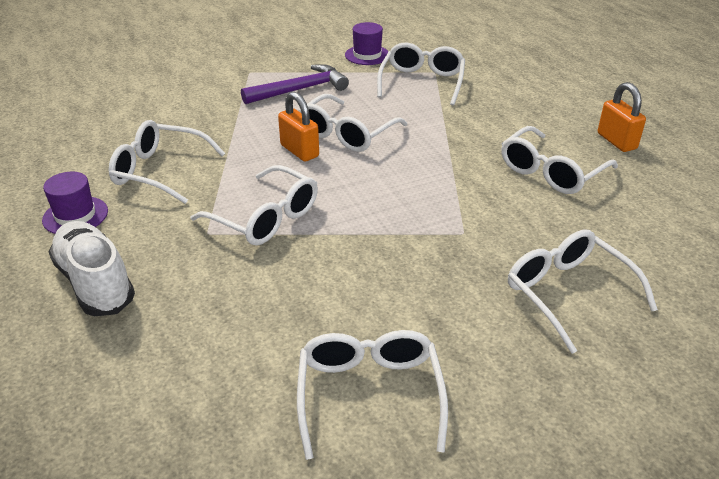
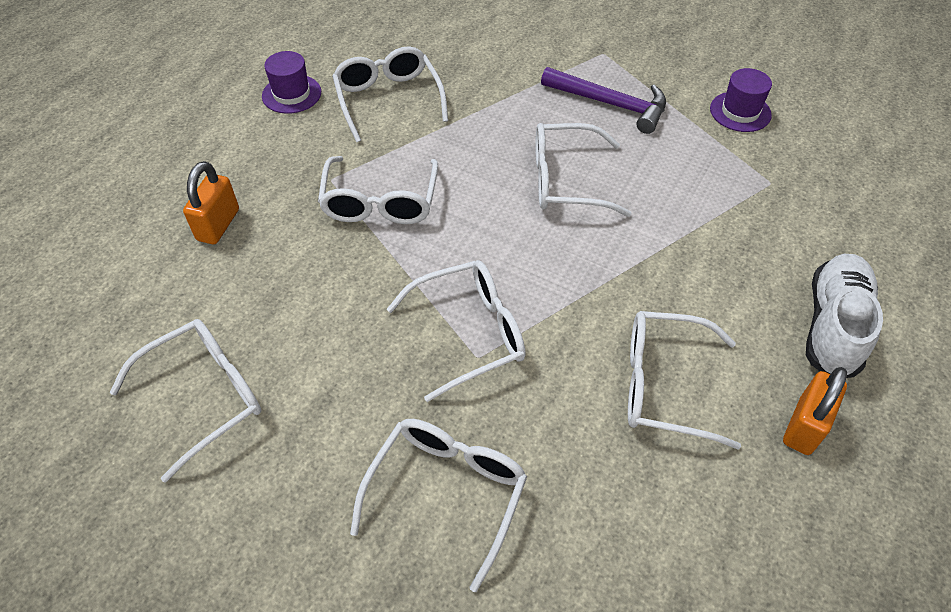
camera: 55 degrees right, 15 degrees up
white shoe [49,221,135,316] -> white shoe moved to [806,254,883,378]
orange padlock [278,91,319,162] -> orange padlock moved to [183,161,239,244]
white glasses [377,43,465,105] -> white glasses moved to [387,260,525,402]

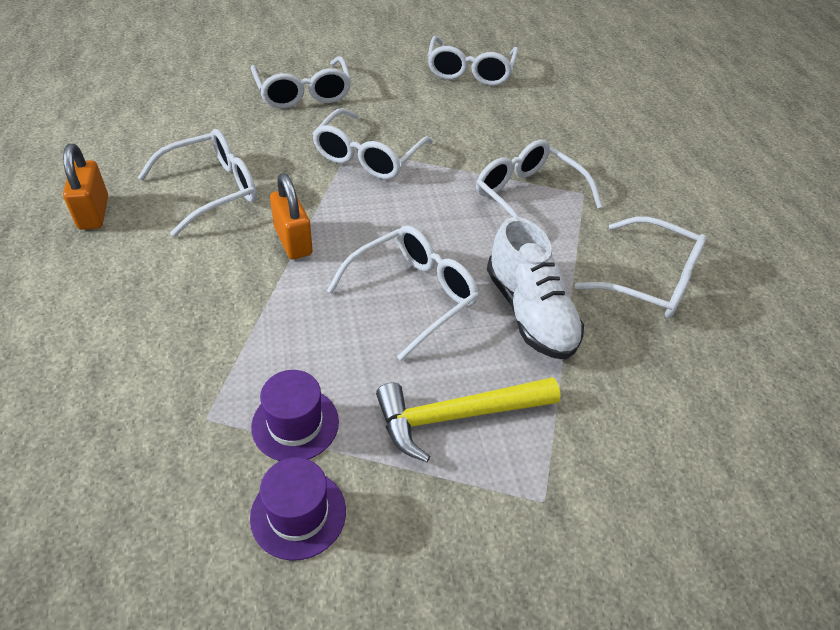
camera: 135 degrees right, 5 degrees down
orange padlock [183,161,239,244] -> orange padlock moved to [270,173,313,259]
purple hat [262,51,321,114] -> purple hat moved to [251,370,339,461]
purple hammer [541,67,666,134] -> yellow hammer [376,377,561,462]
white shoe [806,254,883,378] -> white shoe moved to [487,217,584,359]

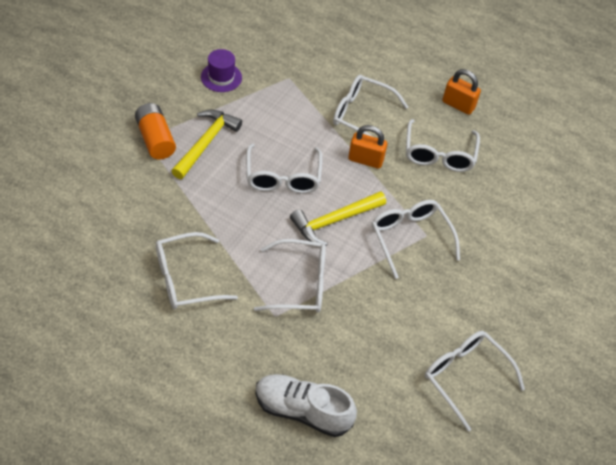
camera: 130 degrees right, 5 degrees up
white glasses [251,56,351,108] -> white glasses moved to [333,75,408,137]
purple hat [251,370,339,461] -> none
white shoe [487,217,584,359] -> white shoe moved to [255,374,357,437]
none -> orange battery [135,103,176,160]
none -> yellow hammer [290,191,386,246]

